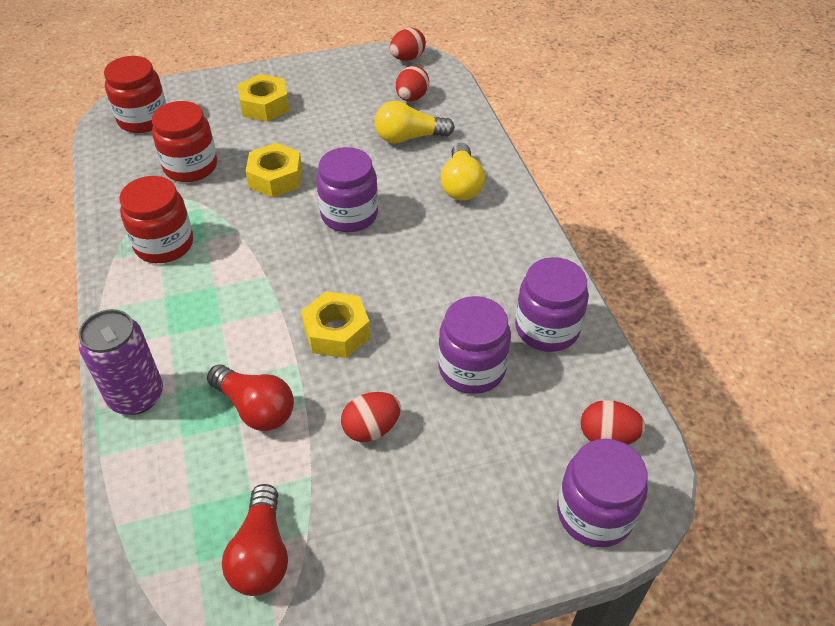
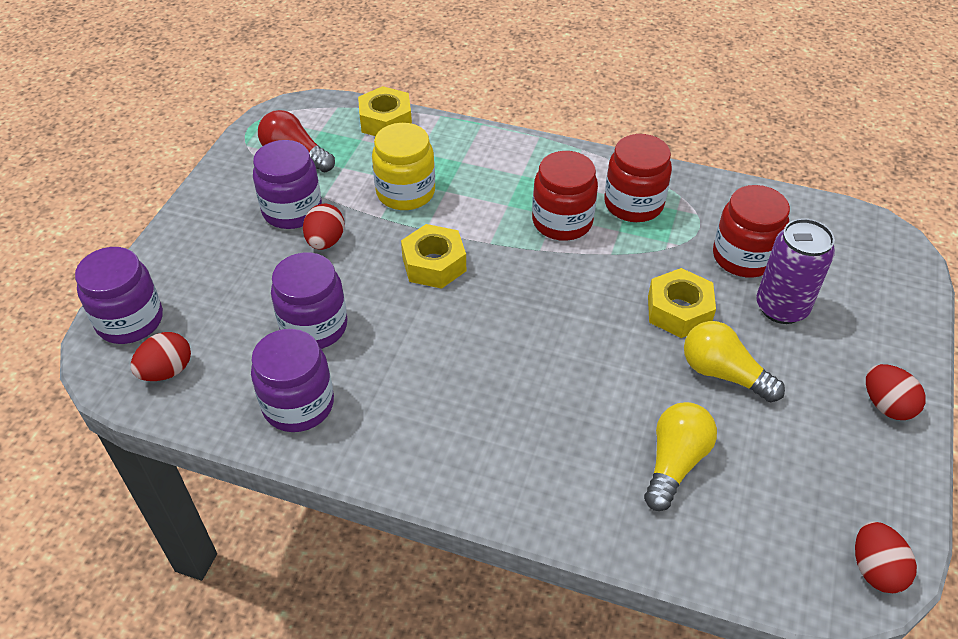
camera: 125 degrees right, 0 degrees up
purple can [79,309,163,415] -> purple can moved to [756,218,835,324]
red jar [104,56,167,133] -> red jar moved to [532,151,598,241]
red light bulb [207,364,294,431] -> yellow jar [372,123,435,210]
yellow nut [238,74,289,122] -> yellow nut moved to [358,86,412,136]
purple jar [316,147,378,232] -> purple jar moved to [253,140,322,229]
red egg [396,66,429,101] -> red egg moved to [866,364,926,420]
yellow light bulb [441,143,485,201] -> yellow light bulb moved to [684,321,785,402]

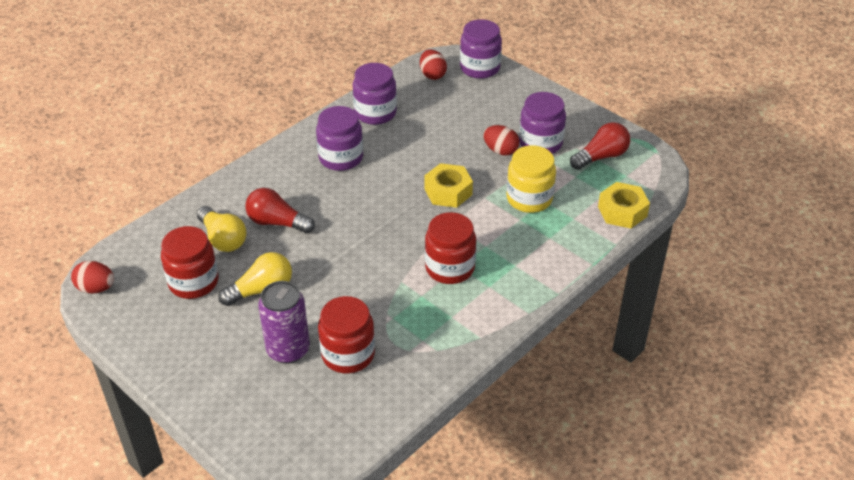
camera: 115 degrees right, 5 degrees down
purple jar [271,253,348,349] -> purple jar moved to [316,106,363,171]
red jar [604,134,672,222] -> red jar moved to [161,226,218,299]
yellow nut [648,268,716,338] -> none
red egg [866,364,926,420] -> none
none -> red light bulb [245,188,315,234]

